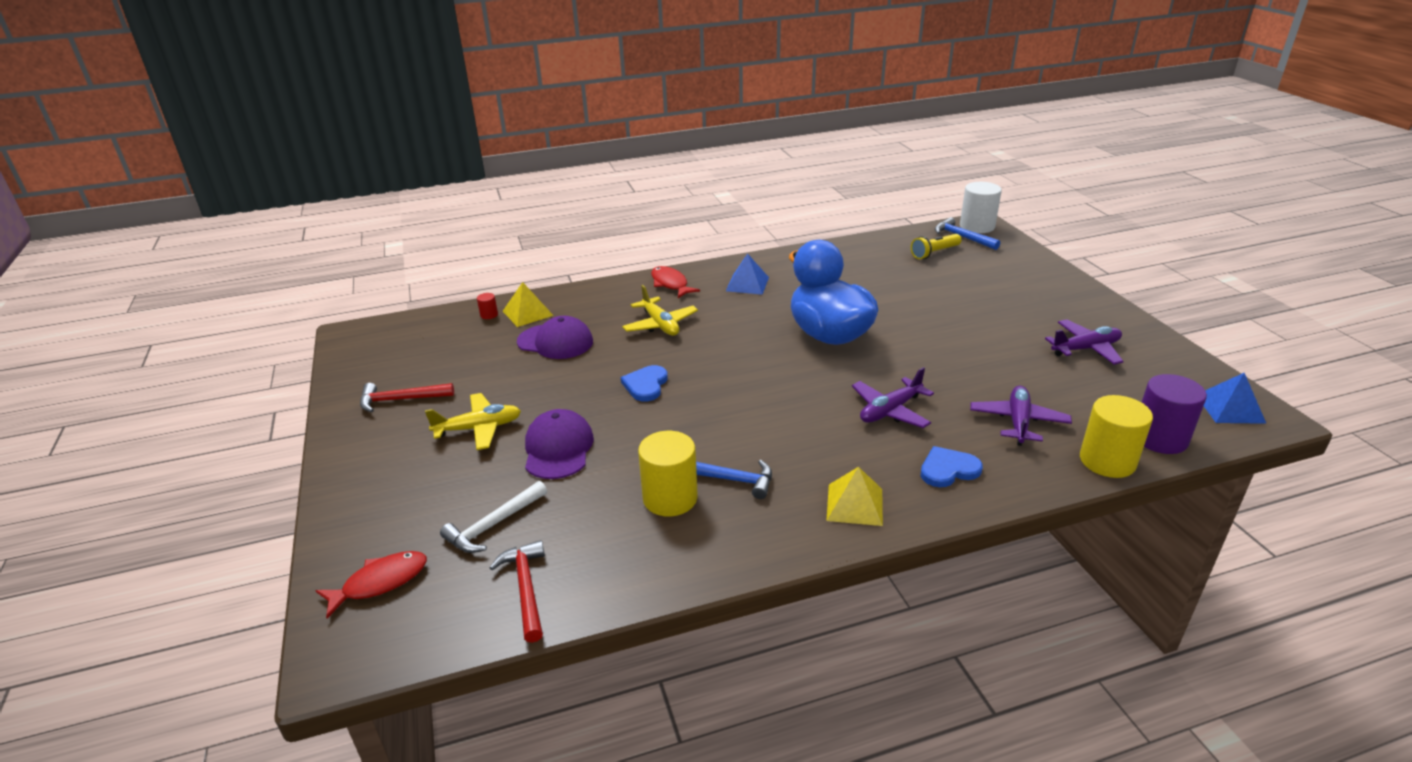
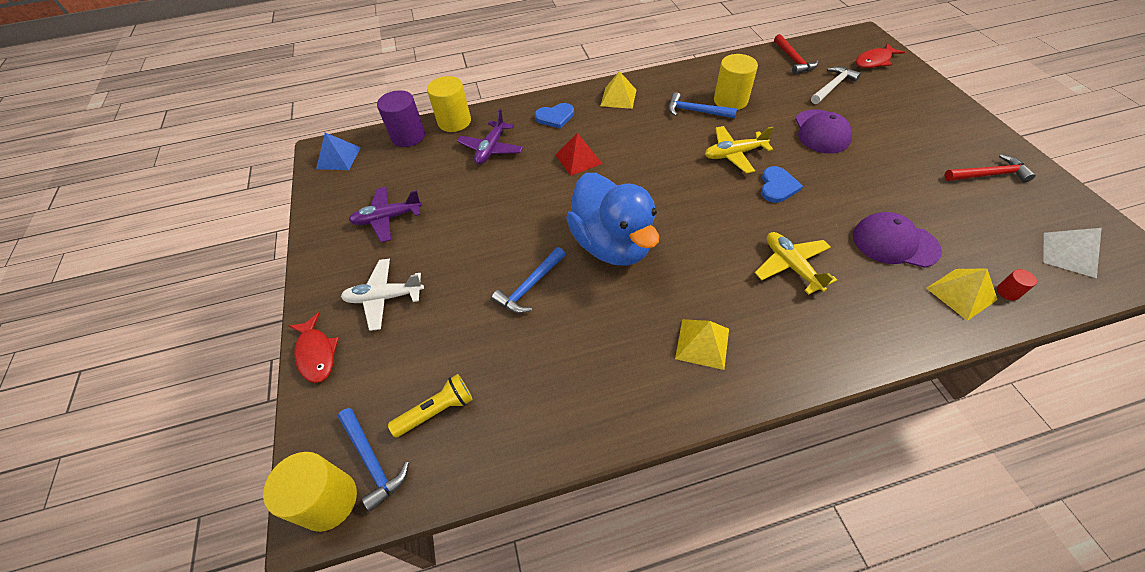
camera: 175 degrees left, 20 degrees up
yellow plane [425,393,521,450] -> yellow plane moved to [705,126,774,174]
red fish [651,266,700,298] -> red fish moved to [289,312,339,383]
blue pyramid [726,254,769,295] -> yellow pyramid [675,319,729,370]
purple plane [852,367,934,428] -> red pyramid [556,133,602,176]
white cylinder [960,182,1002,233] -> yellow cylinder [263,452,357,532]
none -> white plane [341,259,424,331]
none -> blue hammer [492,247,565,313]
none -> white pyramid [1043,228,1102,278]

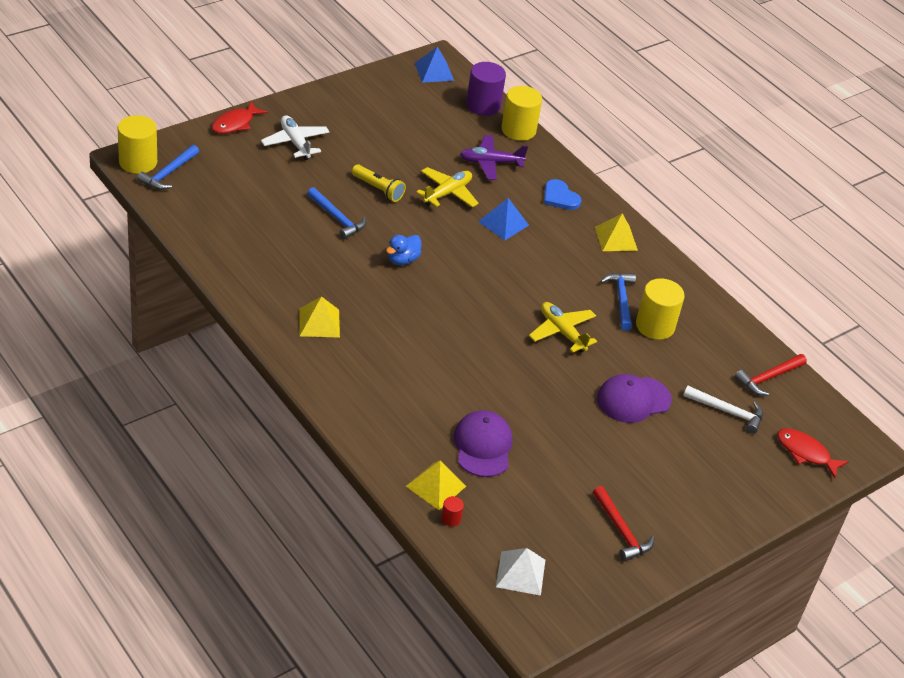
camera: 60 degrees right, 10 degrees down
purple plane [349,187,422,242] -> none
yellow flashlight [388,374,473,438] -> yellow flashlight moved to [352,164,406,202]
blue hammer [492,247,565,313] -> blue hammer turned 150 degrees counterclockwise [307,187,366,239]
red pyramid [556,133,602,176] -> blue pyramid [478,198,529,240]
blue duck [566,173,659,266] -> blue duck [386,235,421,265], size x0.42
yellow plane [755,232,837,295] -> yellow plane moved to [416,167,479,207]
blue heart [761,166,803,203] -> none

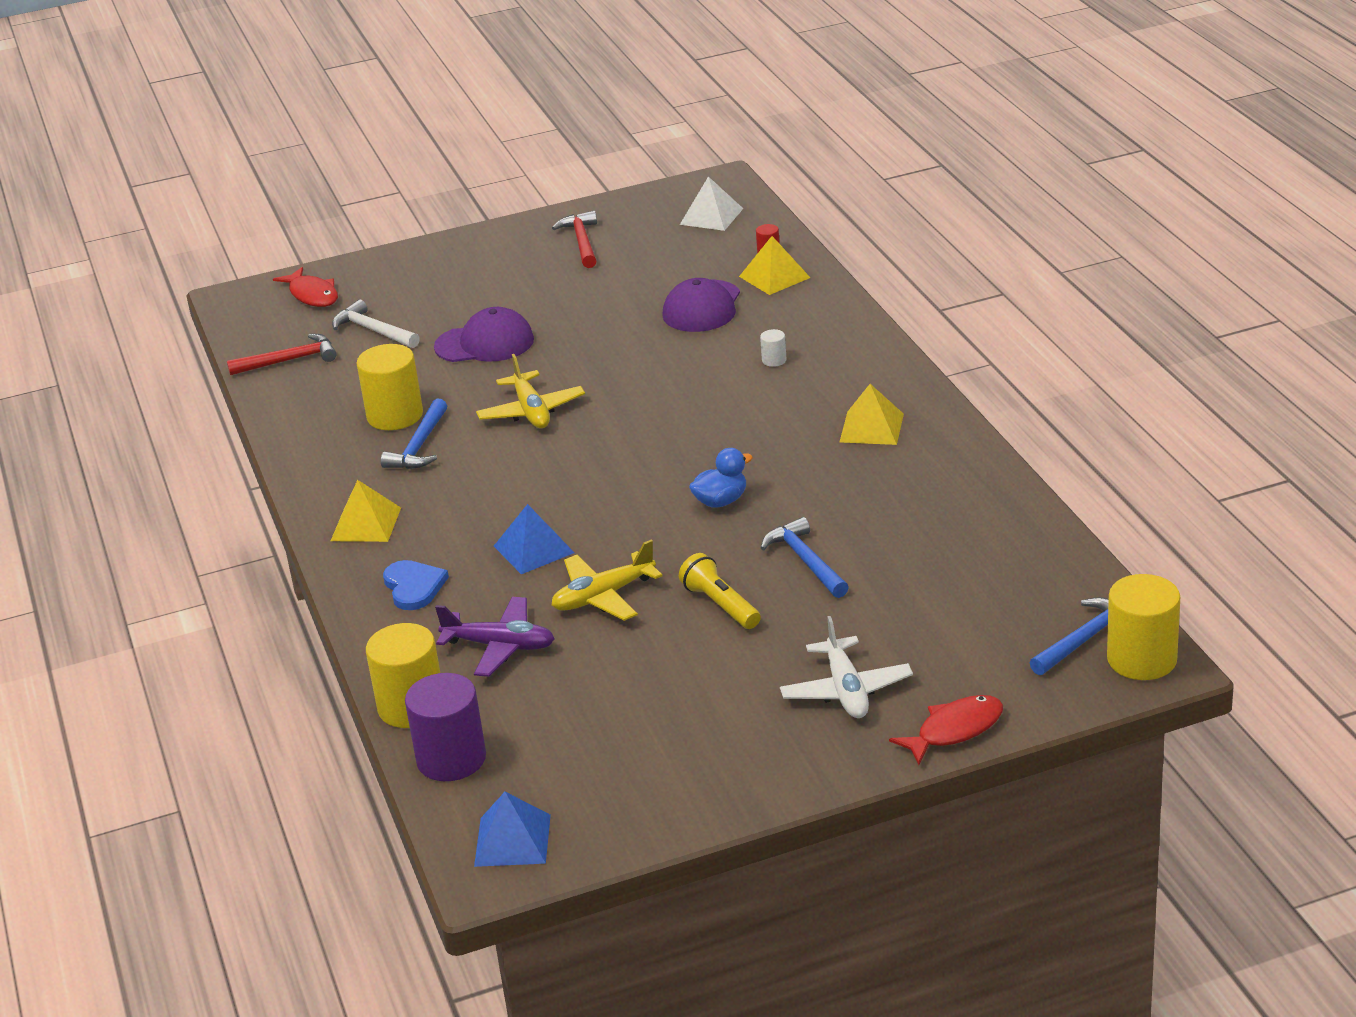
camera: 155 degrees left, 10 degrees down
none -> white cylinder [760,329,787,367]

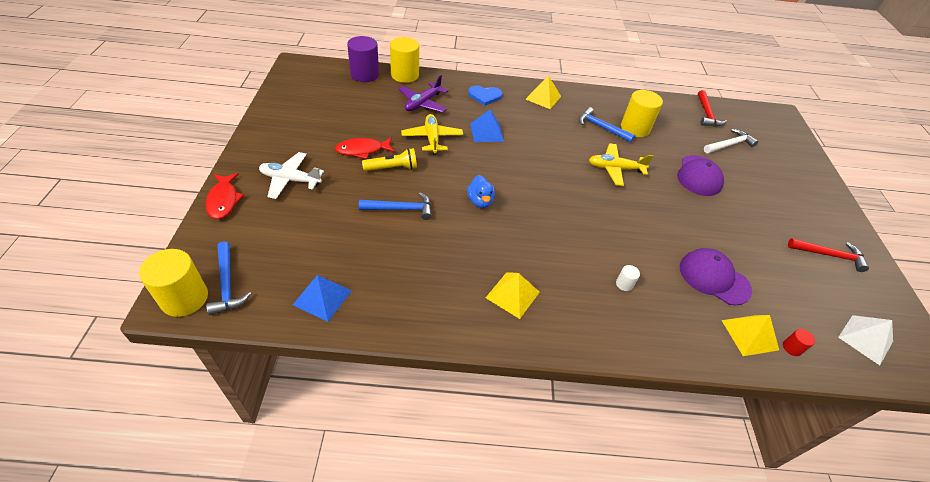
camera: 105 degrees right, 15 degrees up
red fish [273,267,338,307] -> red fish moved to [335,137,395,159]
blue pyramid [474,792,551,867] -> blue pyramid moved to [293,275,352,322]

